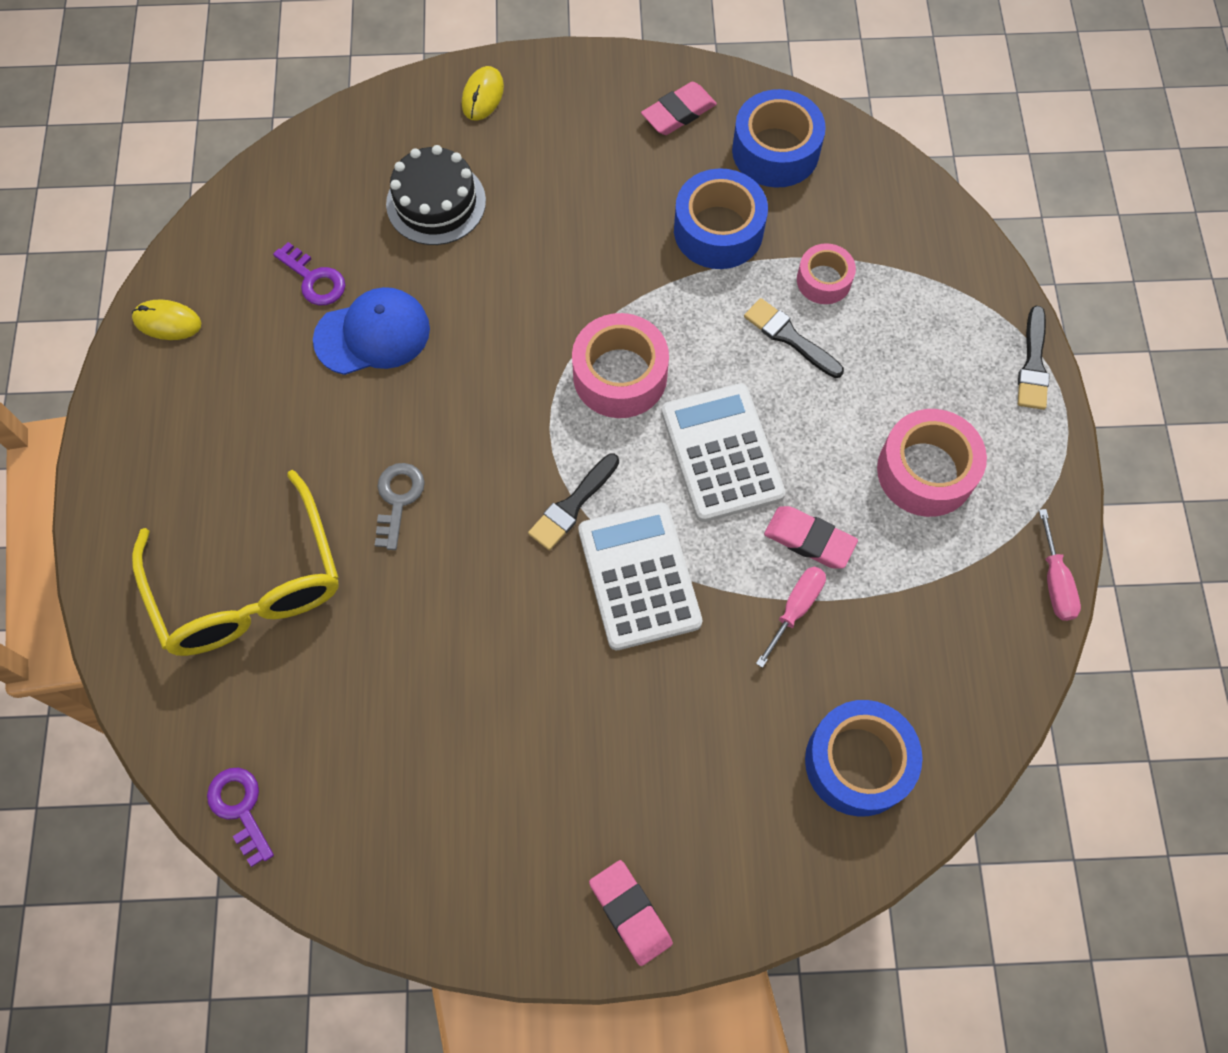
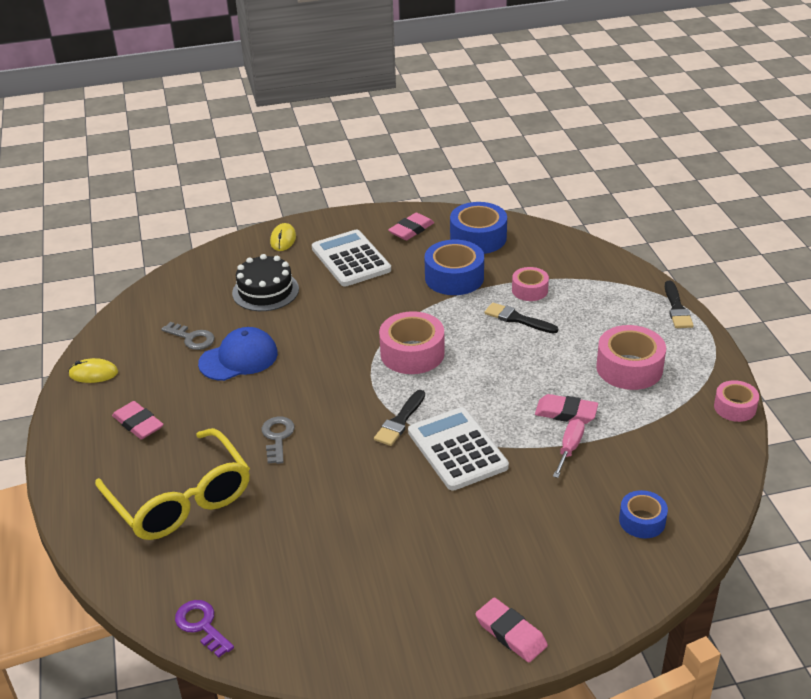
camera: 10 degrees left, 30 degrees down
purple key [273,242,345,305] -> grey key [161,322,215,350]
white calculator [661,383,785,522] -> white calculator moved to [312,230,391,286]
blue tape [805,700,923,817] -> blue tape [619,490,668,538], size x0.60
pink screwdriver [1039,509,1081,621] -> pink tape [714,380,759,422]
none -> pink eraser [112,401,164,439]

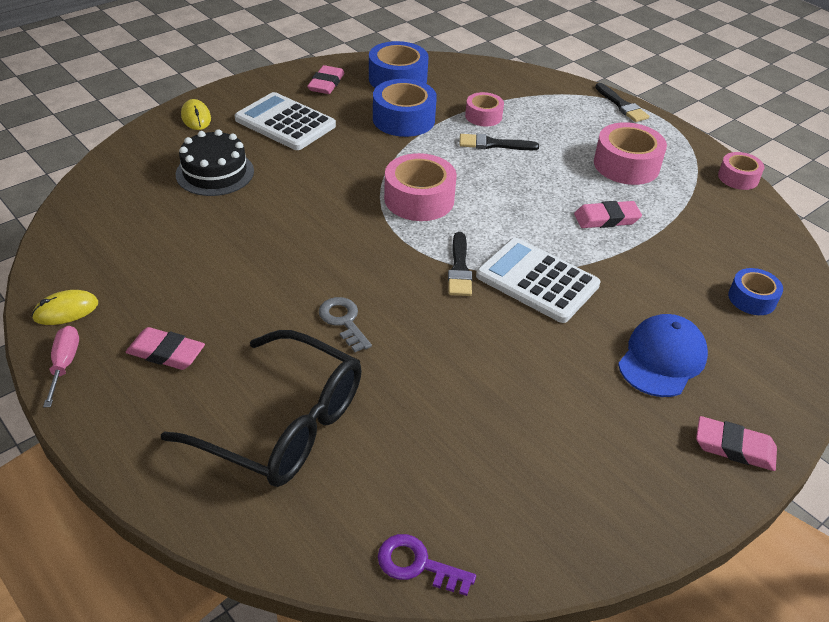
camera: 30 degrees left, 5 degrees up
yellow glasses [95,428,250,540] -> black glasses [161,330,362,487]
grey key [161,322,215,350] -> none
blue cap [198,327,278,381] -> blue cap moved to [618,314,708,397]
pink screwdriver [553,419,585,478] -> pink screwdriver moved to [43,326,79,407]

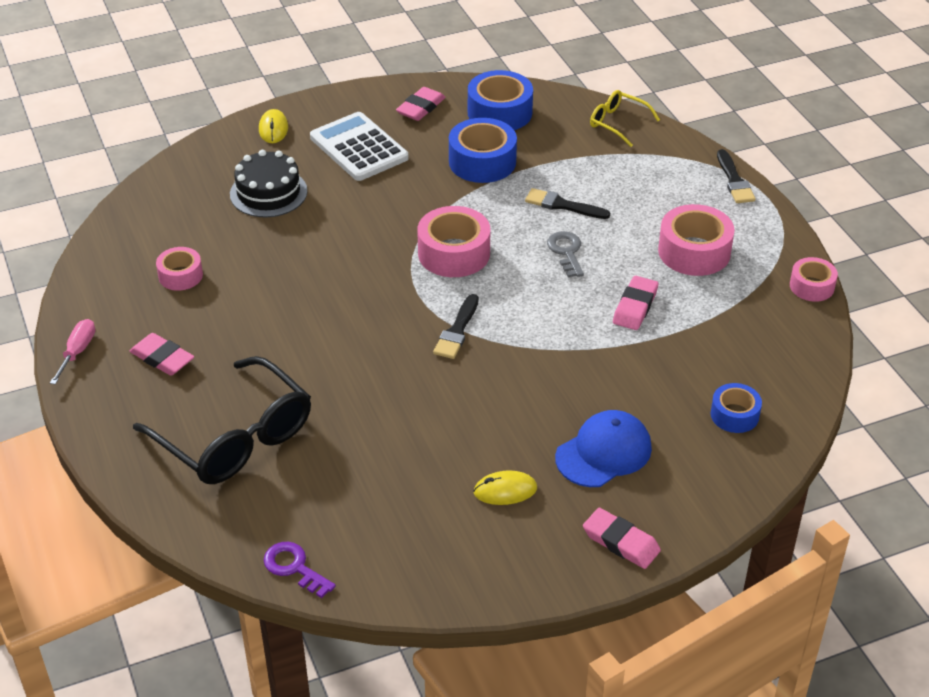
camera: 20 degrees right, 0 degrees up
yellow mouse [31,290,98,325] -> yellow mouse moved to [473,470,537,505]
grey key [319,297,372,352] -> grey key moved to [547,231,584,277]
pink tape [465,92,504,126] -> pink tape moved to [156,247,203,291]
white calculator [476,238,600,323] -> none
pink eraser [574,201,642,228] -> pink eraser turned 75 degrees counterclockwise [613,276,658,330]
none -> yellow glasses [590,90,660,147]

